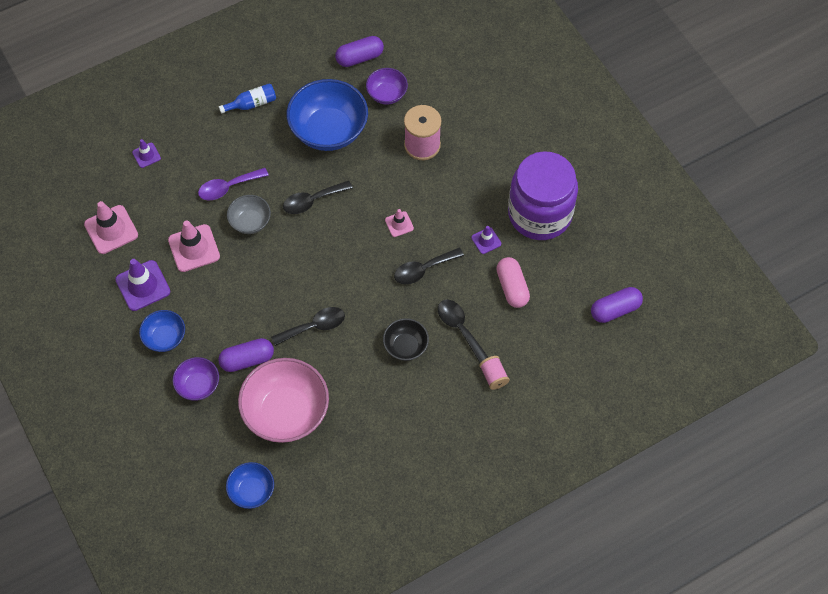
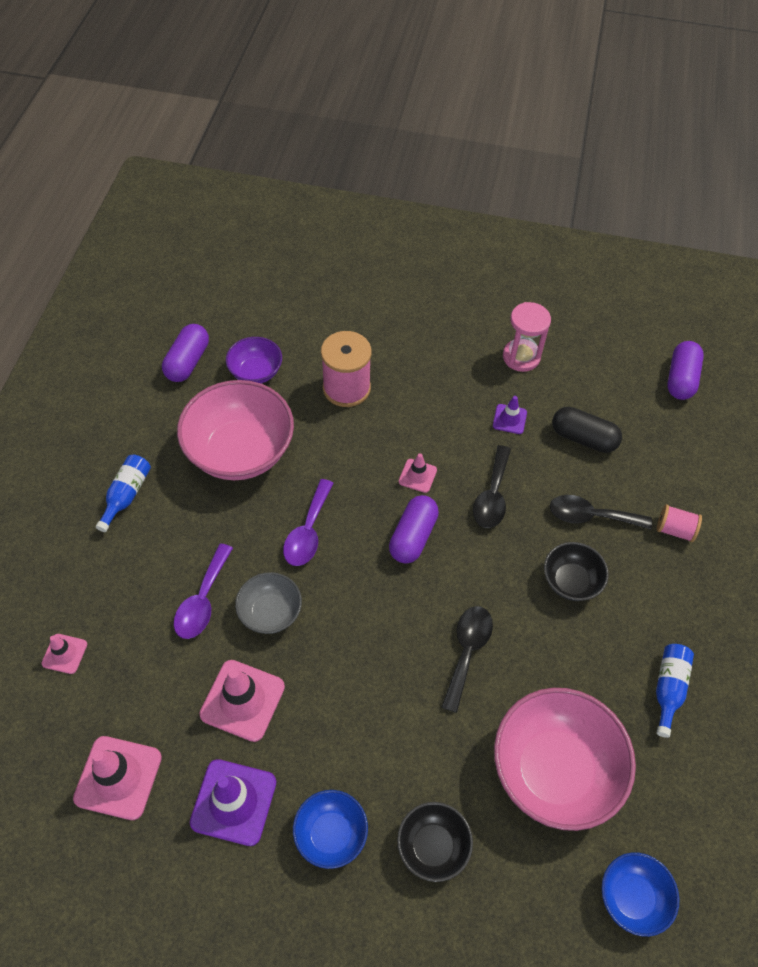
camera: 50 degrees left, 5 degrees down
purple traffic cone [132,139,161,168] -> pink traffic cone [41,634,87,674]
purple bowl [173,357,219,401] -> black bowl [397,802,473,882]
purple capsule [218,338,274,372] -> purple capsule moved to [389,495,439,564]
black spoon [283,180,353,214] -> purple spoon [283,479,334,566]
blue bowl [287,79,368,151] -> pink bowl [177,380,294,480]
pink capsule [496,257,530,308] -> black capsule [552,407,622,453]
purple jar [508,151,578,240] -> pink hourglass [503,302,551,372]
none -> blue bottle [656,644,694,738]

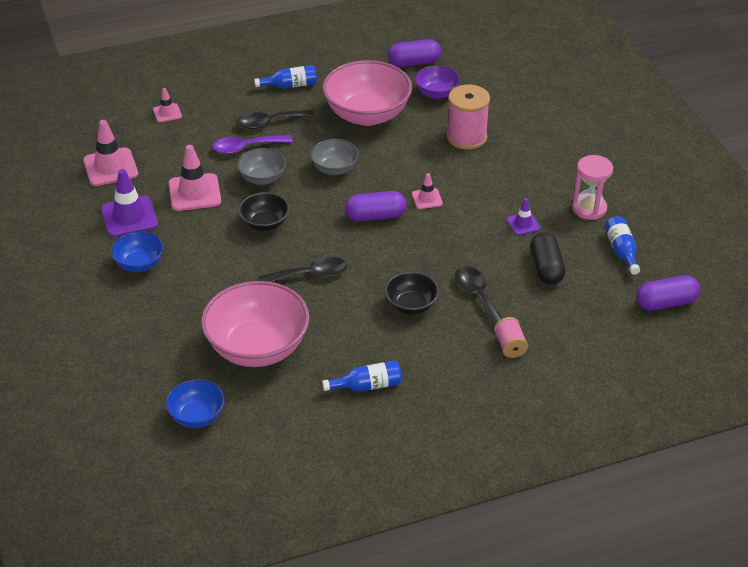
camera: 60 degrees right, 15 degrees down
purple spoon [283,479,334,566] -> grey bowl [310,139,359,175]
black bowl [397,802,473,882] -> black bowl moved to [239,192,290,231]
black spoon [473,445,511,528] -> black spoon moved to [237,110,315,129]
none -> blue bottle [605,216,640,275]

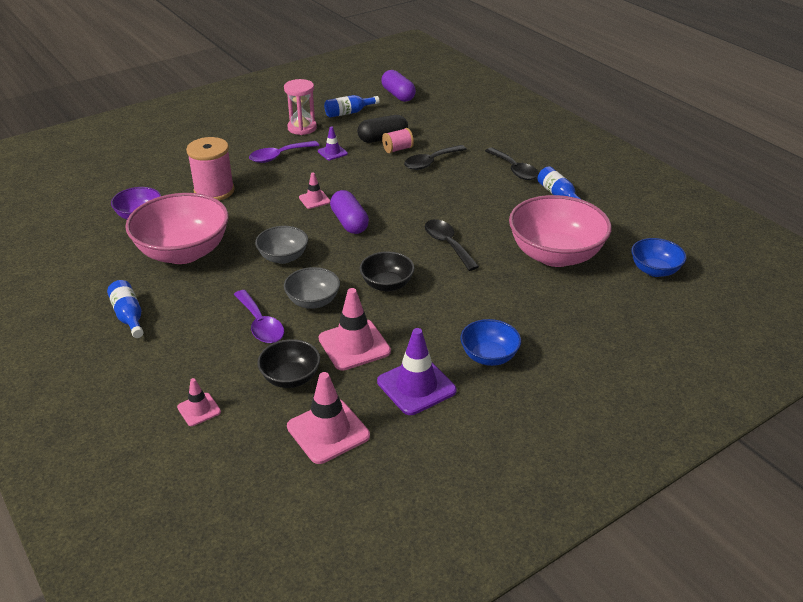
camera: 105 degrees left, 5 degrees down
black spoon [237,110,315,129] -> black spoon moved to [485,148,539,180]
black bowl [385,272,439,315] -> black bowl moved to [257,339,320,388]
purple capsule [388,39,441,67] -> none
pink spool [494,317,528,358] -> pink spool moved to [382,128,414,153]
none -> purple spoon [249,141,319,163]

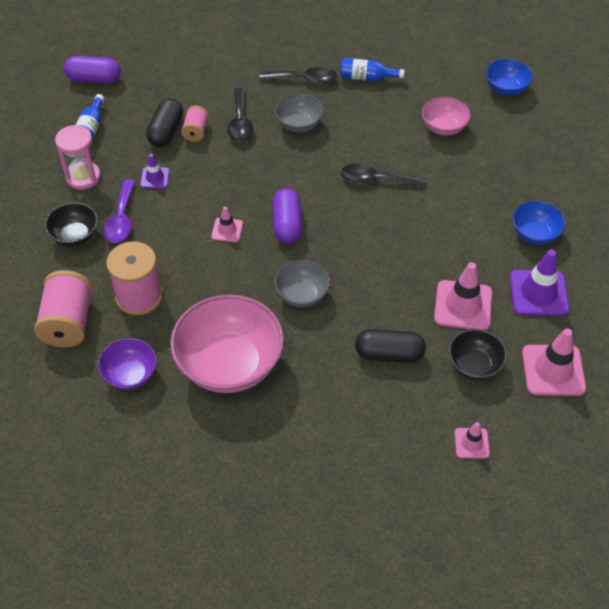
camera: 55 degrees left, 15 degrees up
blue bottle [107,280,144,338] -> none
purple spoon [234,290,284,343] -> black capsule [355,329,426,363]
grey bowl [284,267,340,309] -> grey bowl moved to [275,94,324,132]
purple capsule [330,190,369,234] -> purple capsule turned 75 degrees clockwise [273,188,302,244]
black bowl [360,251,414,292] -> black bowl moved to [44,202,98,246]
pink bowl [509,195,612,267] -> pink bowl [422,97,471,136], size x0.52
none -> pink spool [34,270,93,347]

